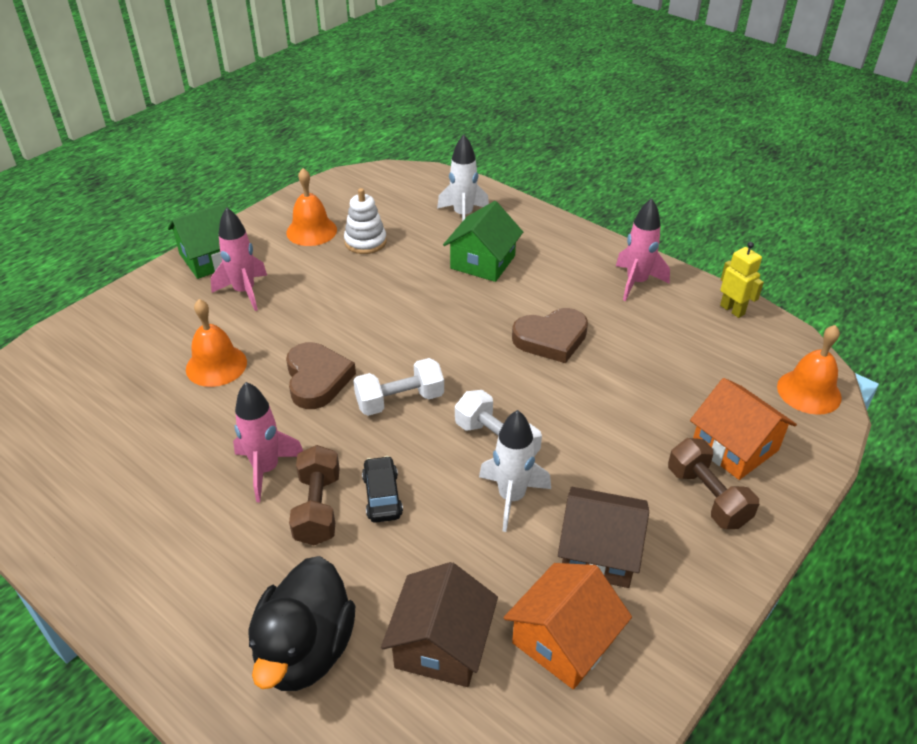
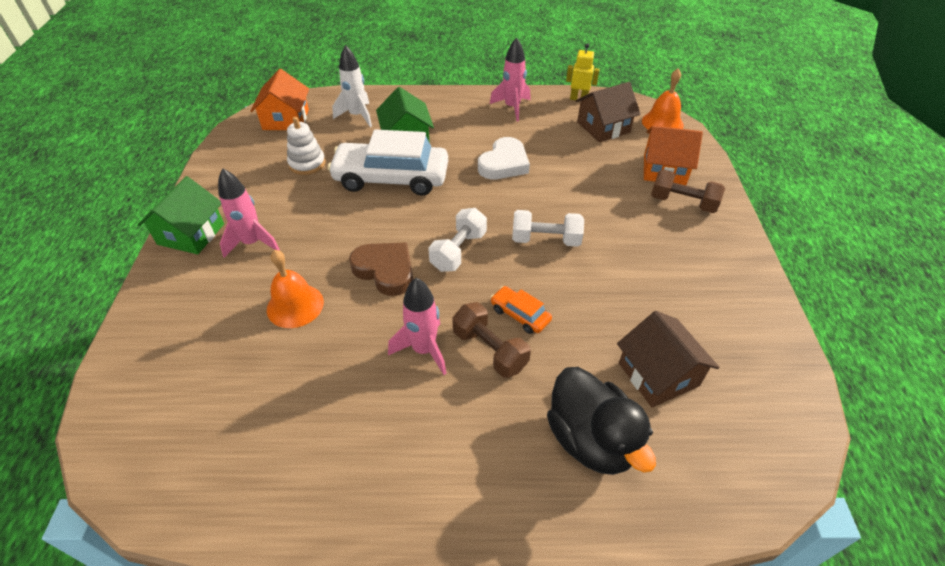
camera: 40 degrees left, 5 degrees up
orange bell [286,168,337,246] -> none
black car [362,456,403,523] -> orange car [490,286,552,334]
white rocket [479,410,551,532] -> none
orange house [504,563,632,689] -> orange house moved to [250,69,309,130]
brown heart [512,308,588,363] -> white heart [478,137,530,179]
brown house [558,487,649,588] -> brown house moved to [576,82,640,142]
none -> white car [328,129,448,196]

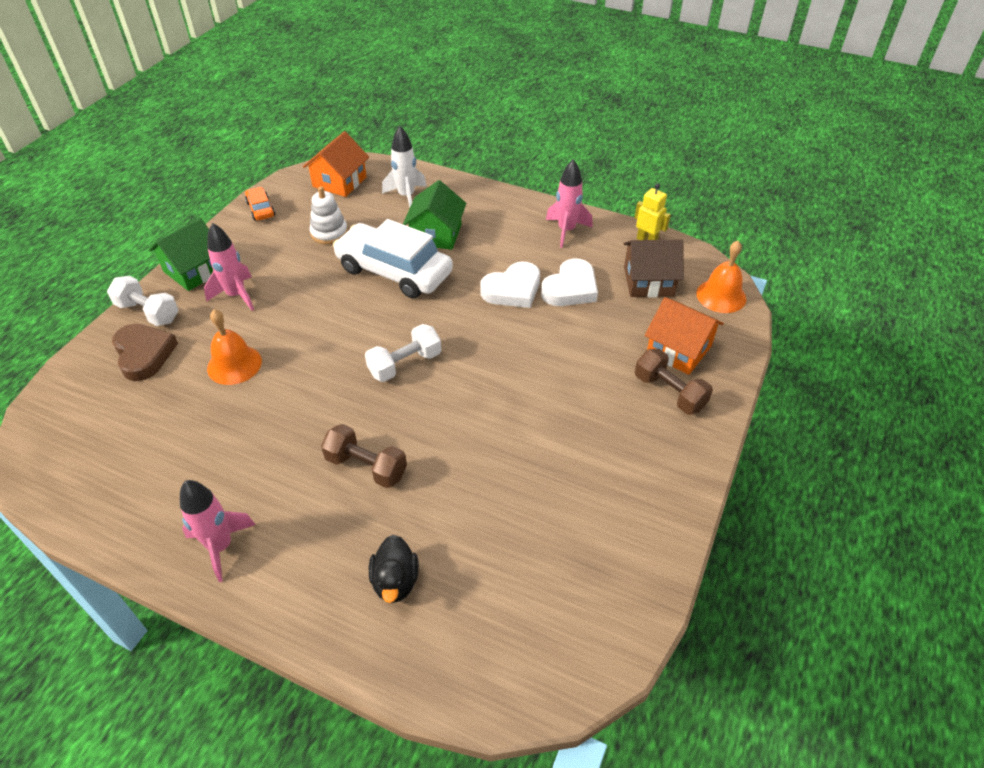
camera: 25 degrees right, 0 degrees up
brown heart [349,243,413,296] -> brown heart moved to [112,324,178,381]
pink rocket [388,278,447,375] -> pink rocket moved to [180,480,256,582]
brown dumbbell [452,302,531,378] -> brown dumbbell turned 45 degrees counterclockwise [321,424,407,488]
orange car [490,286,552,334] -> orange car moved to [245,187,275,221]
white dumbbell [512,210,584,247] -> white dumbbell moved to [107,276,179,326]
black duck [547,367,656,475] -> black duck [369,535,419,603], size x0.61
brown house [617,311,720,408] -> none
none -> white heart [541,258,598,306]

